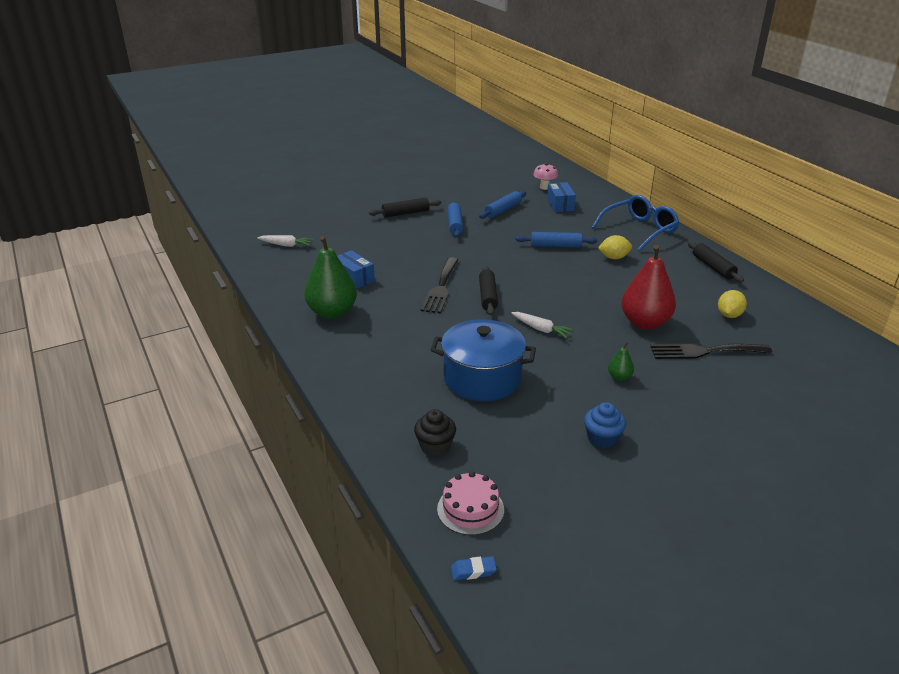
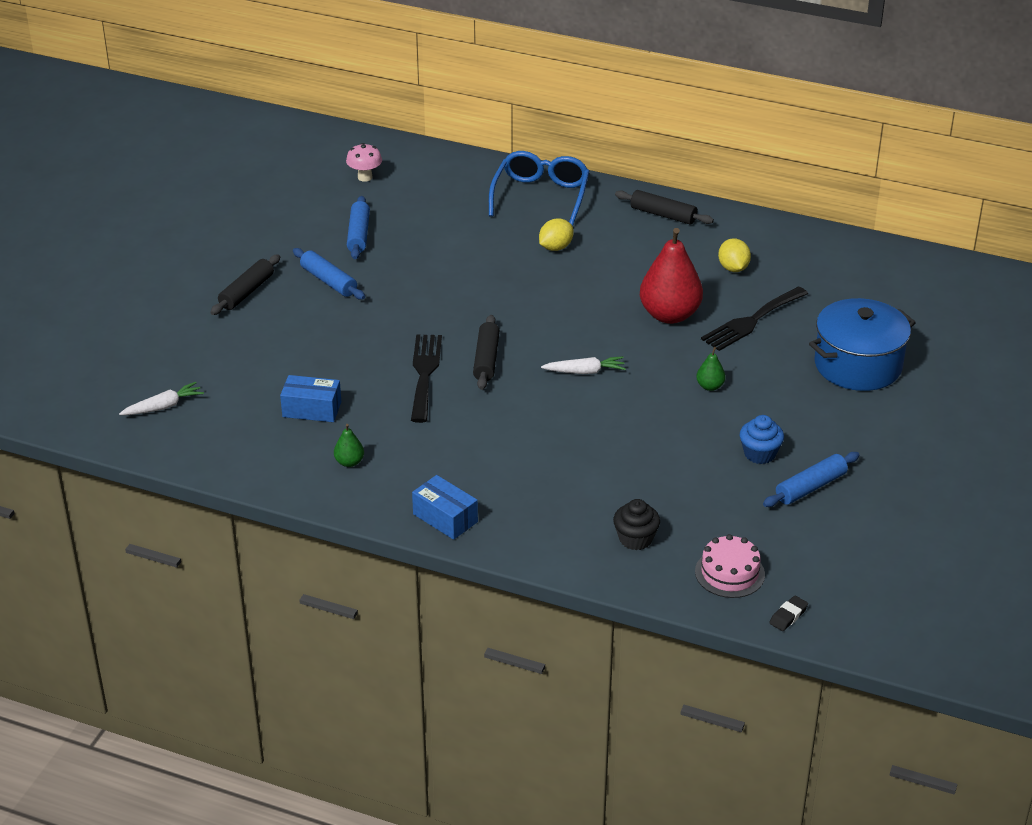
camera: 40 degrees left, 5 degrees up
green pear [304,236,357,319] -> green pear [334,424,364,467], size x0.44
black fork [421,257,458,313] -> black fork turned 150 degrees counterclockwise [411,335,442,423]
blue pot [431,319,536,401] -> blue pot moved to [809,298,916,391]
blue eraser [451,556,497,580] -> black eraser [769,596,808,631]
black rolling pin [479,266,498,315] -> black rolling pin turned 45 degrees clockwise [473,315,500,390]
blue rolling pin [516,232,598,248] -> blue rolling pin moved to [763,452,859,507]
blue box [547,182,576,212] -> blue box moved to [412,475,478,540]

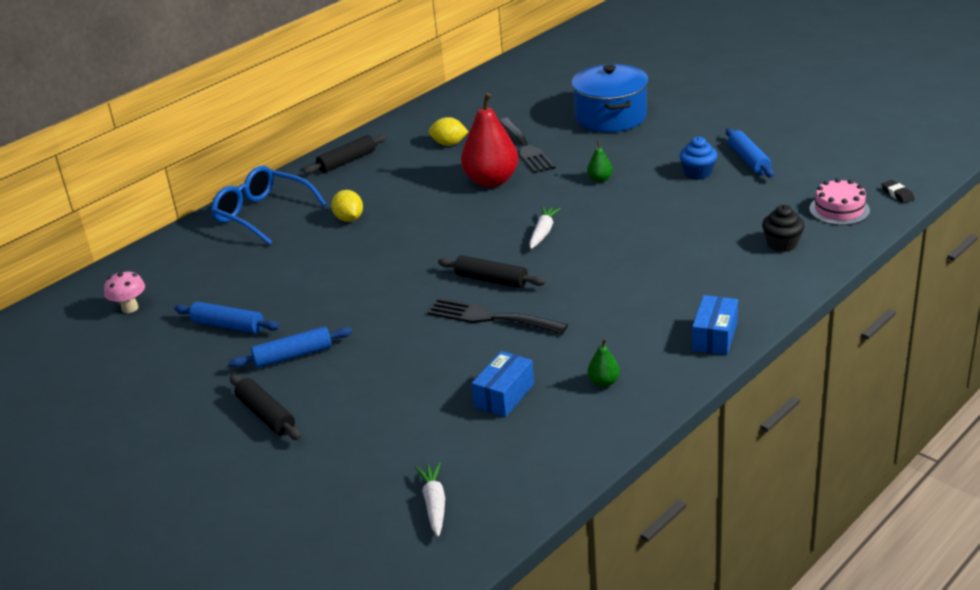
camera: 65 degrees left, 5 degrees down
blue box [412,475,478,540] -> blue box turned 45 degrees counterclockwise [692,295,738,355]

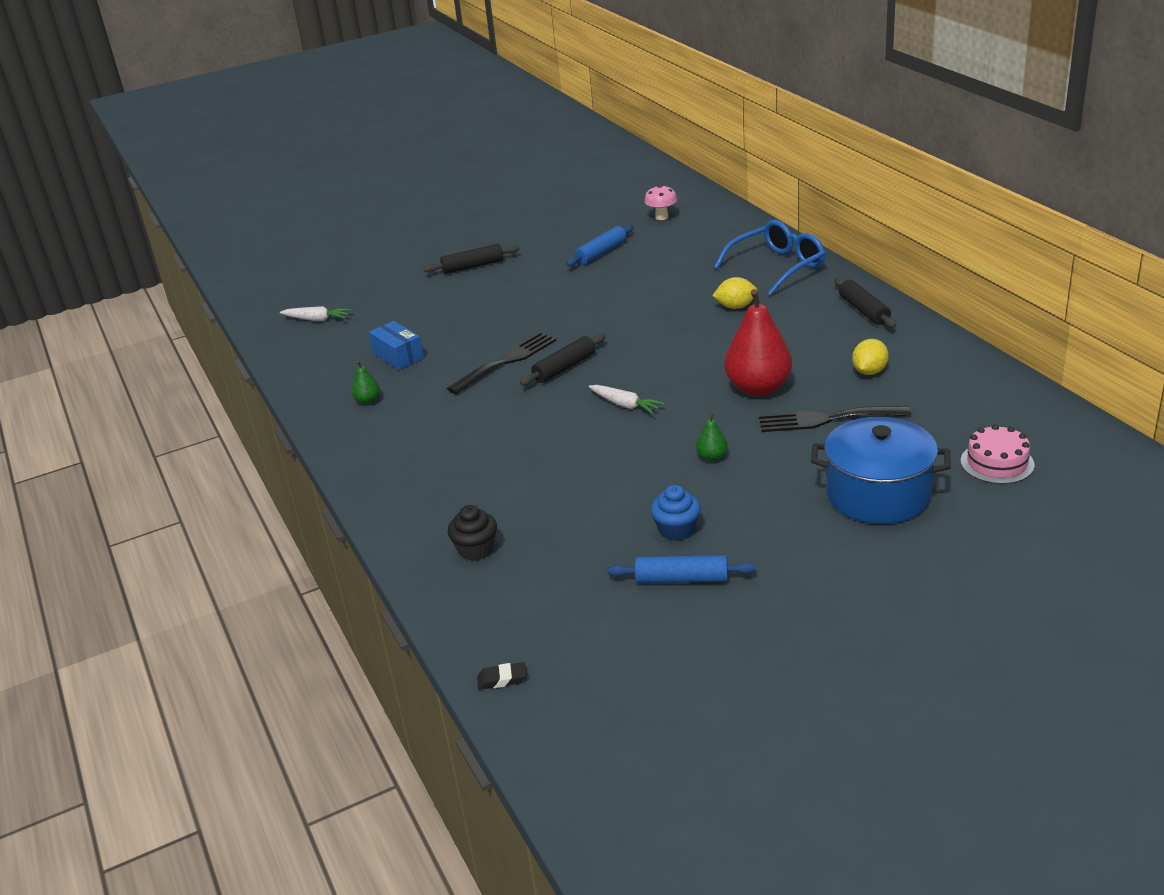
camera: 110 degrees right, 0 degrees up
blue rolling pin [229,326,352,368] -> none
blue box [692,295,738,355] -> none
pink cake [809,178,870,225] -> pink cake moved to [961,424,1034,484]

